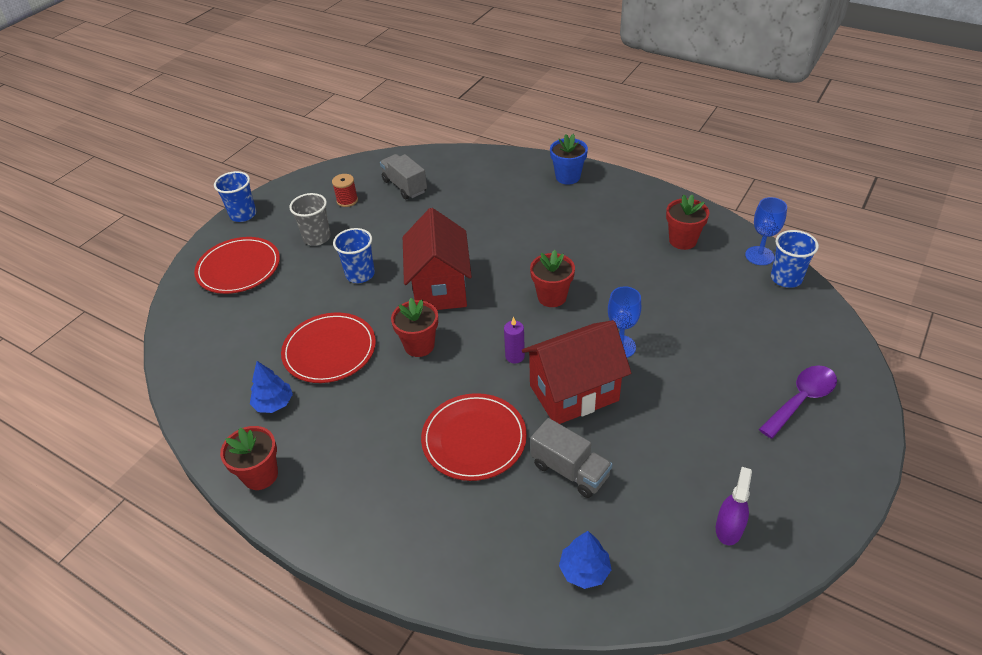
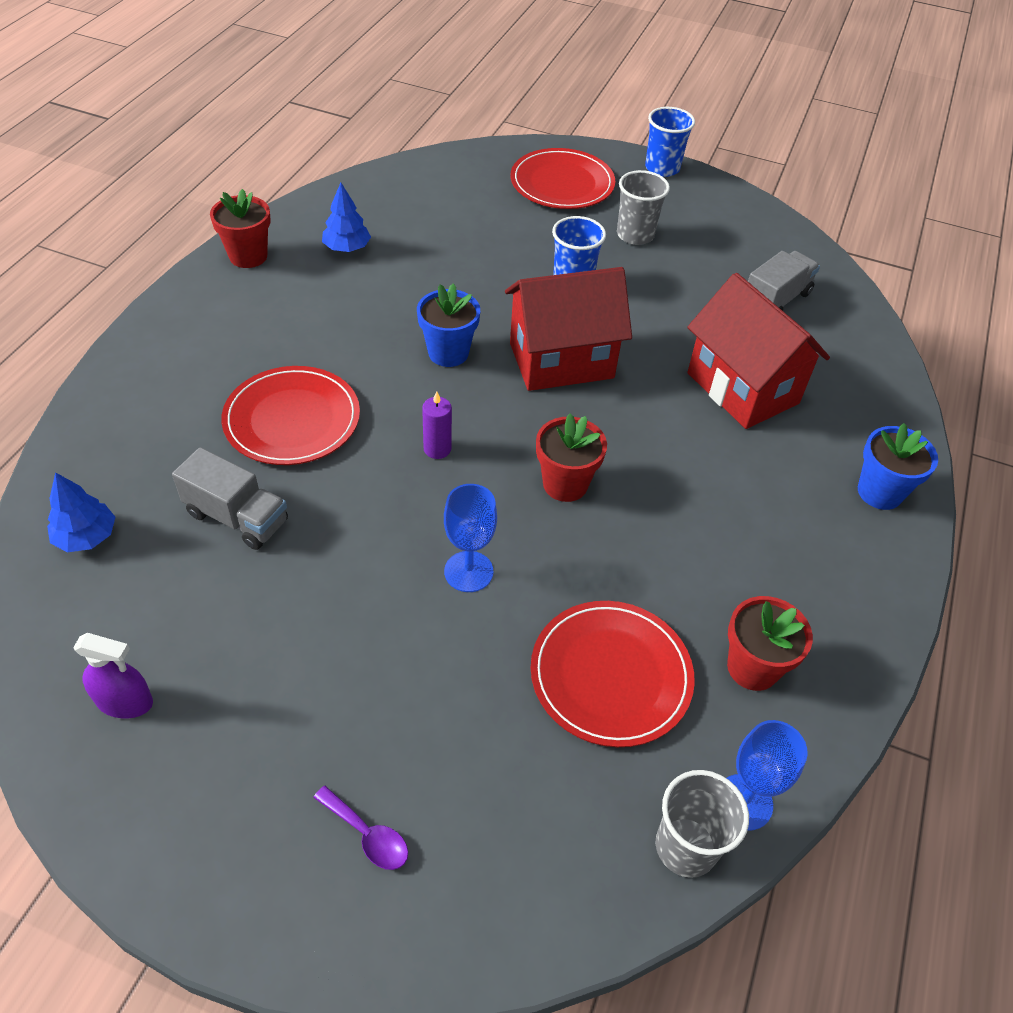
camera: 75 degrees right, 5 degrees up
red plate [281,312,376,383] -> red plate moved to [531,601,695,747]
red spool [332,174,358,207] -> none
red flower pot [391,298,438,357] -> blue flower pot [417,283,480,367]
red house [522,320,631,424] -> red house moved to [687,273,830,429]
grey truck [530,418,612,498] -> grey truck turned 90 degrees counterclockwise [172,447,288,550]
purple spoon [759,365,837,439] -> purple spoon [313,786,408,870], size x0.60
blue cup [771,230,819,288] -> grey cup [656,770,749,878]

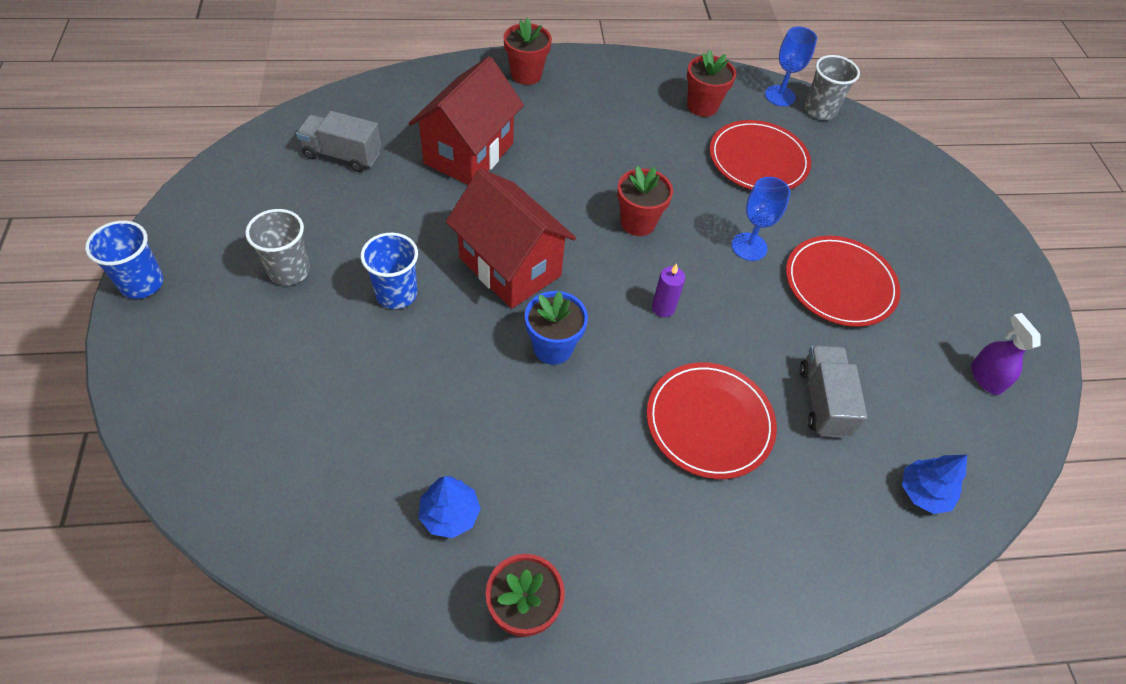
camera: 120 degrees left, 5 degrees up
purple spoon [313,786,408,870] -> none
red plate [511,148,615,209] -> red plate moved to [786,236,900,327]
blue flower pot [858,423,938,510] -> red flower pot [504,17,552,85]

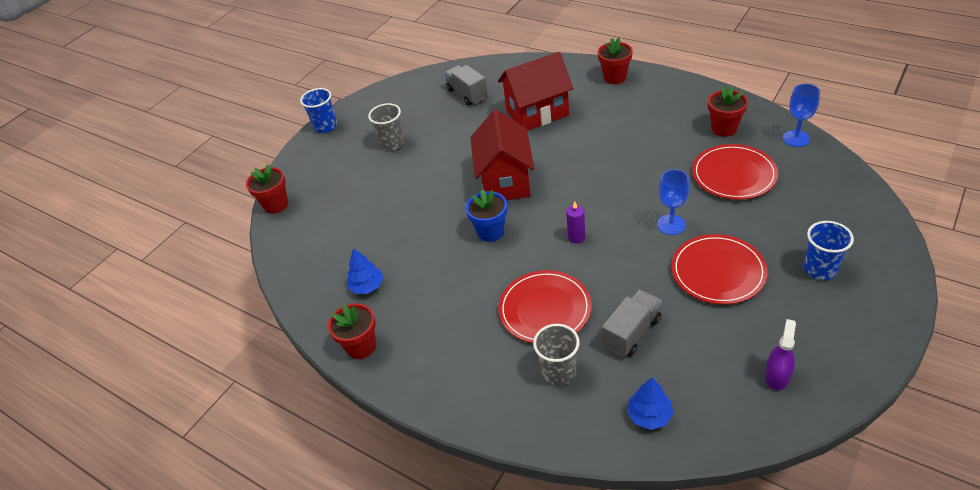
camera: 50 degrees right, 10 degrees down
blue cup [361,233,418,309] -> blue cup moved to [804,221,854,280]
red flower pot [617,166,673,236] -> red flower pot moved to [246,165,288,214]
grey cup [805,55,860,120] -> grey cup moved to [533,324,580,386]

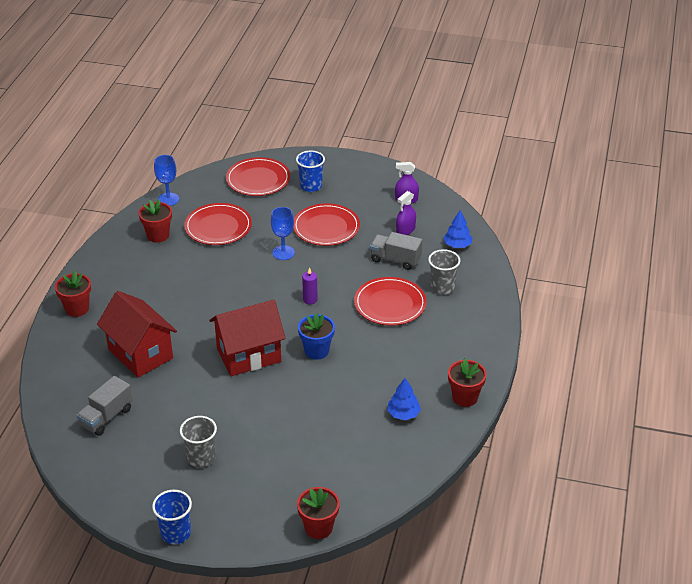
camera: 115 degrees left, 5 degrees down
none -> red plate [226,157,290,196]
none -> purple spray bottle [396,191,416,235]

